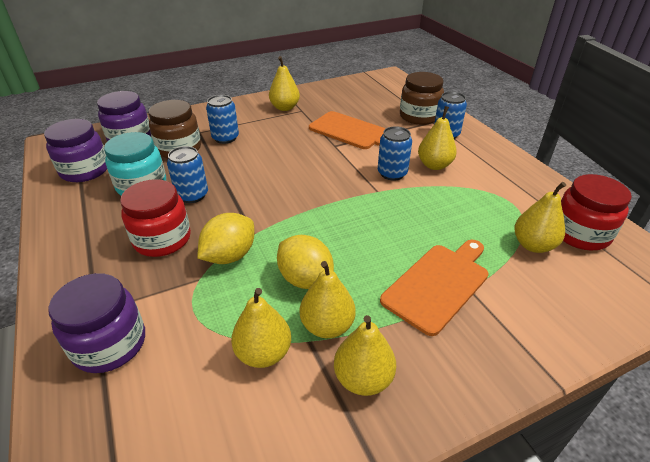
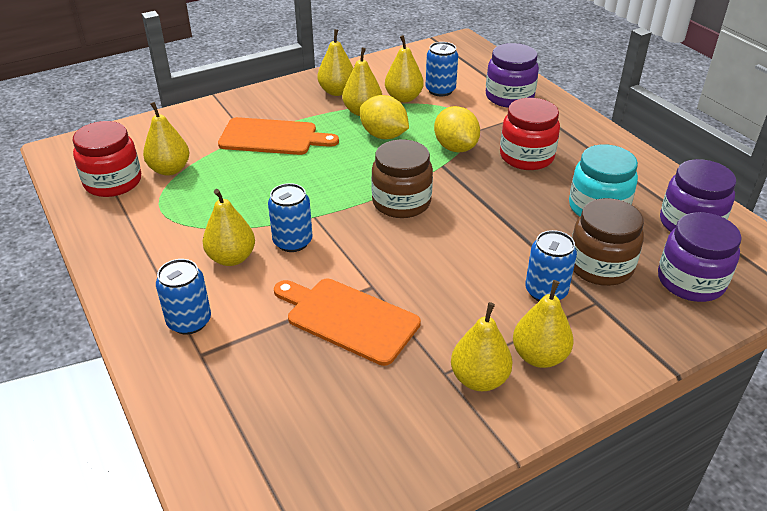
camera: 175 degrees right, 0 degrees up
blue can [167,146,208,203] -> blue can moved to [426,42,458,96]
yellow lemon [198,213,254,264] -> yellow lemon turned 60 degrees counterclockwise [434,106,480,153]
orange cutting board [380,240,489,336] -> orange cutting board turned 120 degrees counterclockwise [218,117,339,155]
brown jar [400,72,444,125] -> brown jar moved to [371,139,433,218]
none -> yellow pear [513,280,573,368]

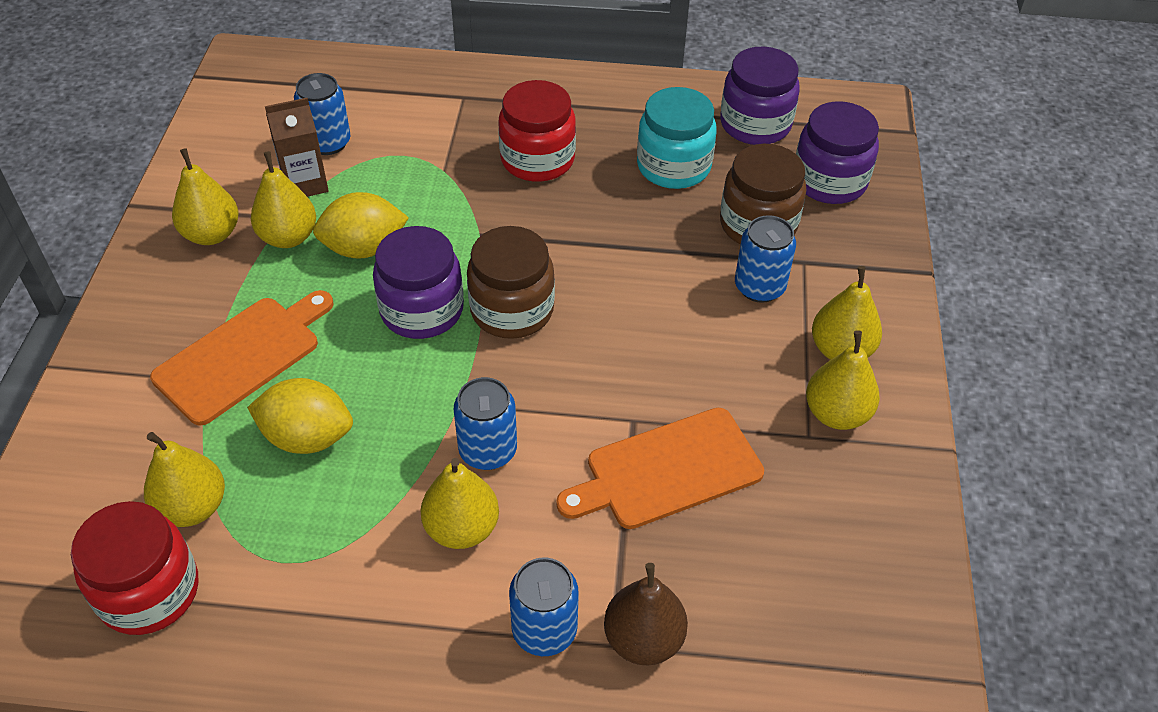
camera: 55 degrees left, 10 degrees up
yellow pear [385,35,424,103] -> brown carton [265,98,329,197]
yellow lemon [434,106,480,153] -> yellow lemon moved to [247,378,353,454]
purple jar [486,43,539,108] -> purple jar moved to [373,226,464,339]
none -> brown pear [604,563,688,665]

